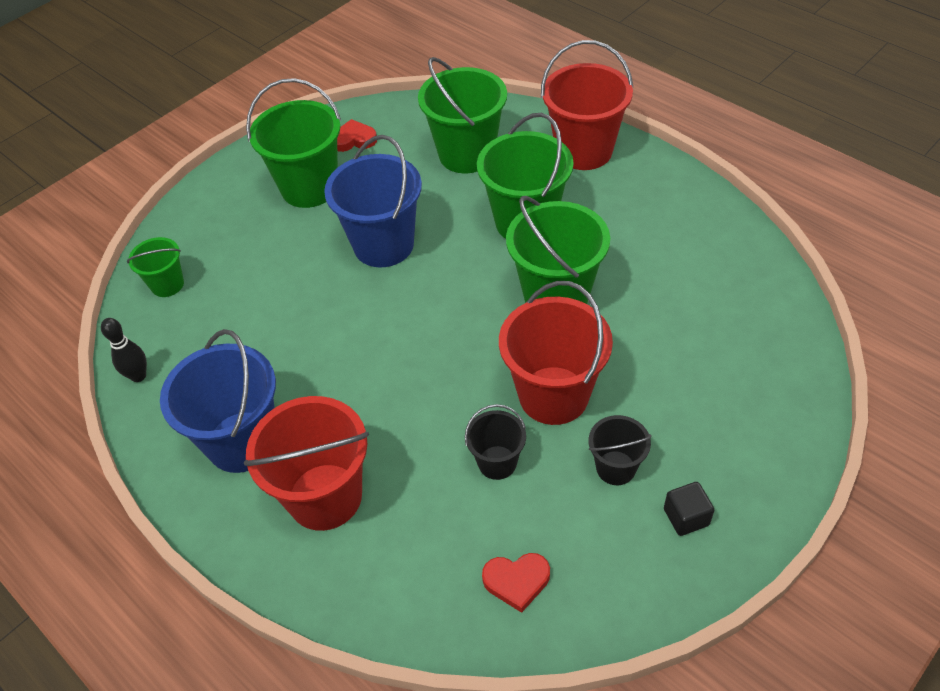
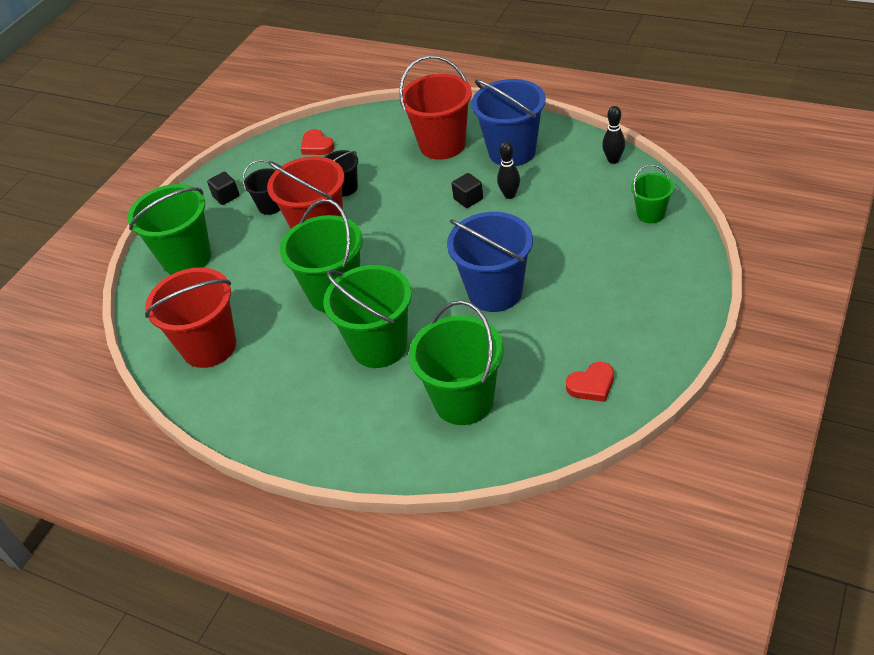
camera: 165 degrees right, 5 degrees down
green bucket [246,78,341,208] -> green bucket moved to [127,184,211,275]
red heart [482,553,550,613] -> red heart turned 105 degrees counterclockwise [301,129,334,155]
red bucket [541,40,633,170] -> red bucket moved to [145,267,236,368]
none -> black cube [452,173,483,208]
none -> black bowling pin [497,141,520,199]

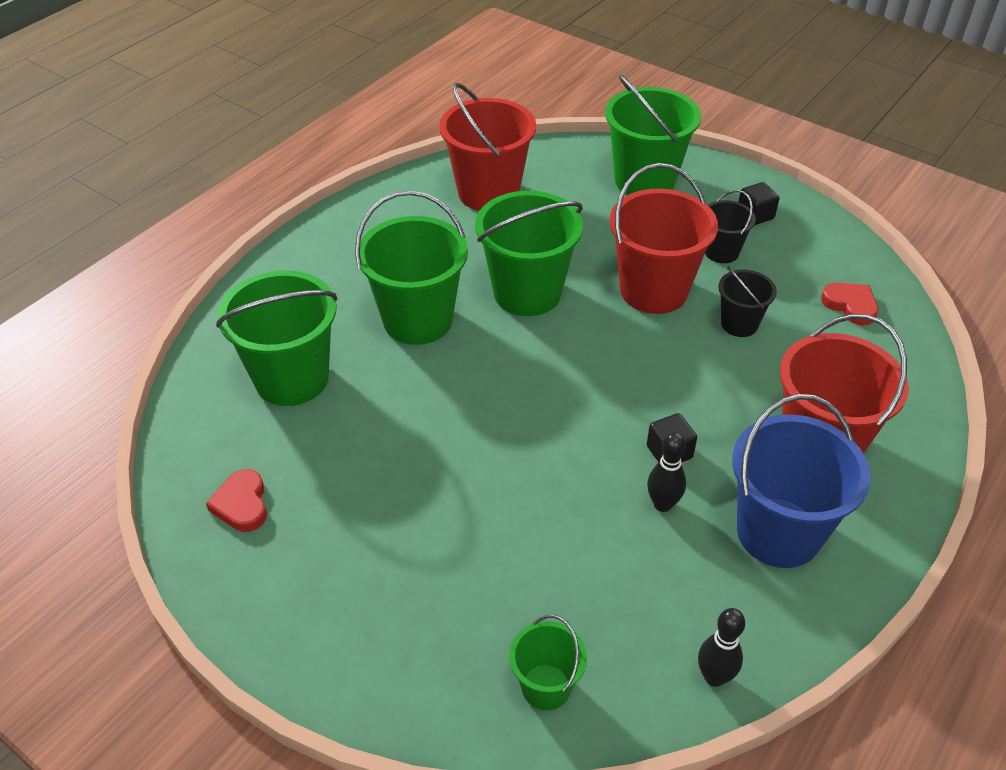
camera: 95 degrees right, 0 degrees up
red heart [301,129,334,155] -> red heart turned 75 degrees clockwise [821,283,878,326]
blue bucket [447,212,533,312] -> none

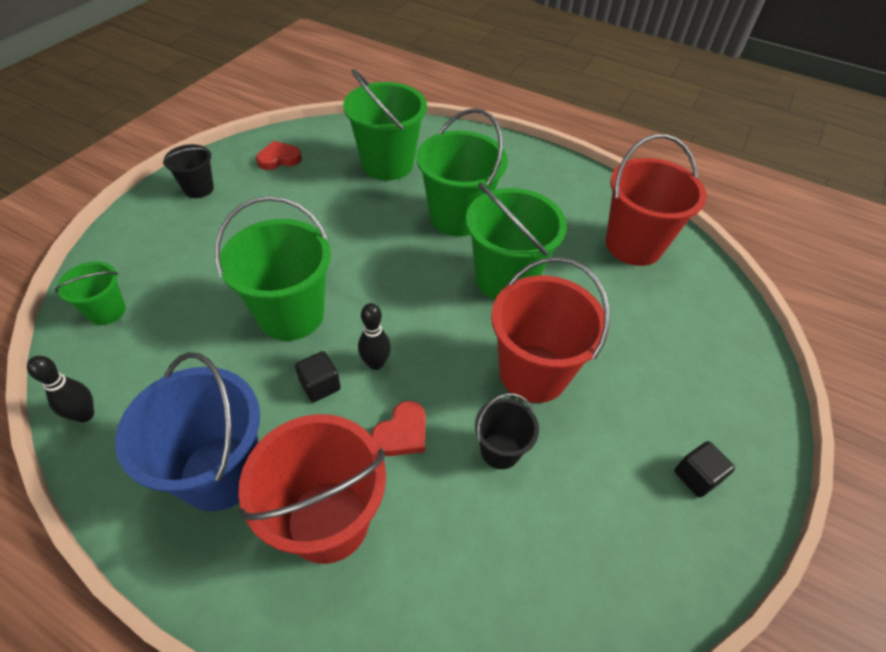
camera: 80 degrees right, 5 degrees up
green bucket [605,75,701,195] -> green bucket moved to [215,196,331,341]
black bowling pin [647,432,686,512] -> black bowling pin moved to [358,303,391,370]
black bucket [705,190,756,263] -> black bucket moved to [163,144,214,198]
red heart [821,283,878,326] -> red heart moved to [371,401,426,456]

